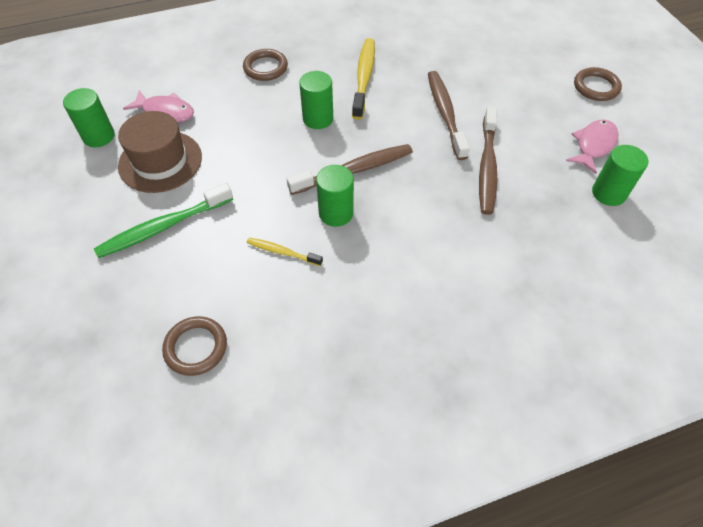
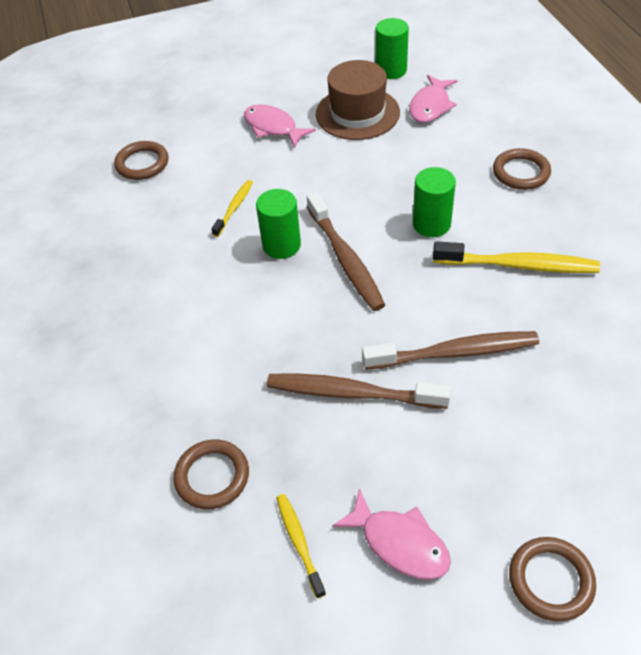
camera: 95 degrees right, 5 degrees down
green toothbrush [94,183,233,258] -> pink fish [244,104,316,148]
green cylinder [592,145,649,206] -> yellow toothbrush [276,494,326,599]
none -> brown ring [173,439,249,509]

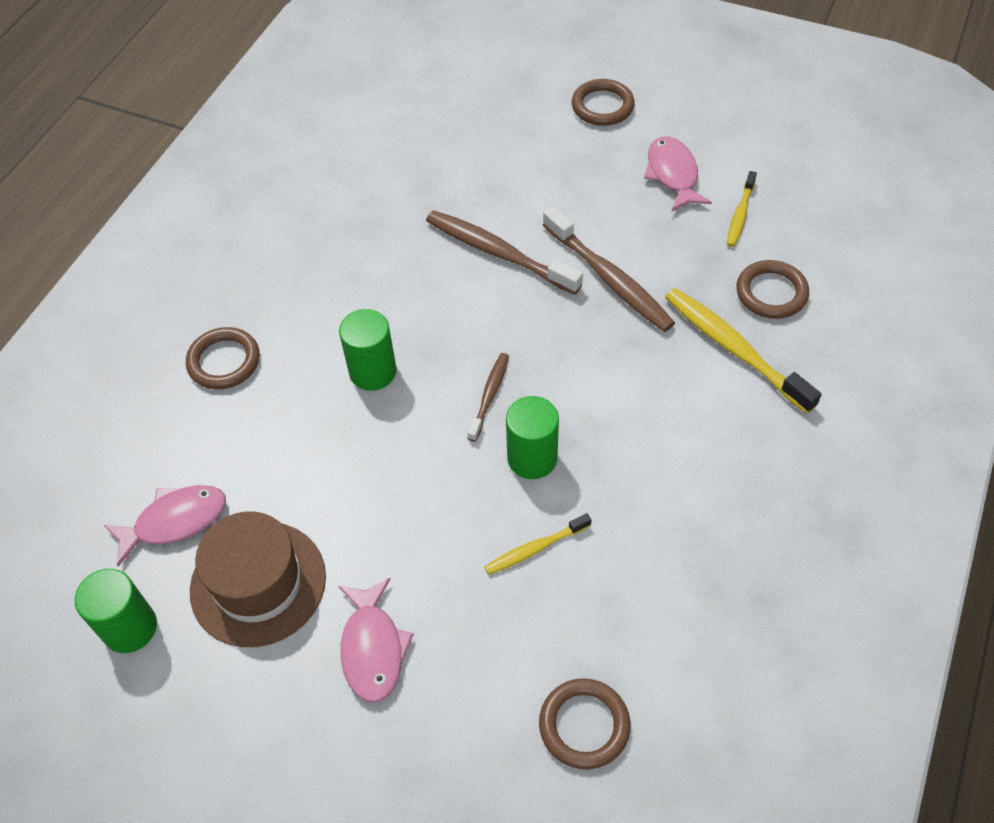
camera: 140 degrees left, 5 degrees up
brown toothbrush [307,192,385,311] -> brown toothbrush [467,353,509,442], size x0.55
yellow toothbrush [433,241,600,273] -> yellow toothbrush moved to [665,288,822,414]

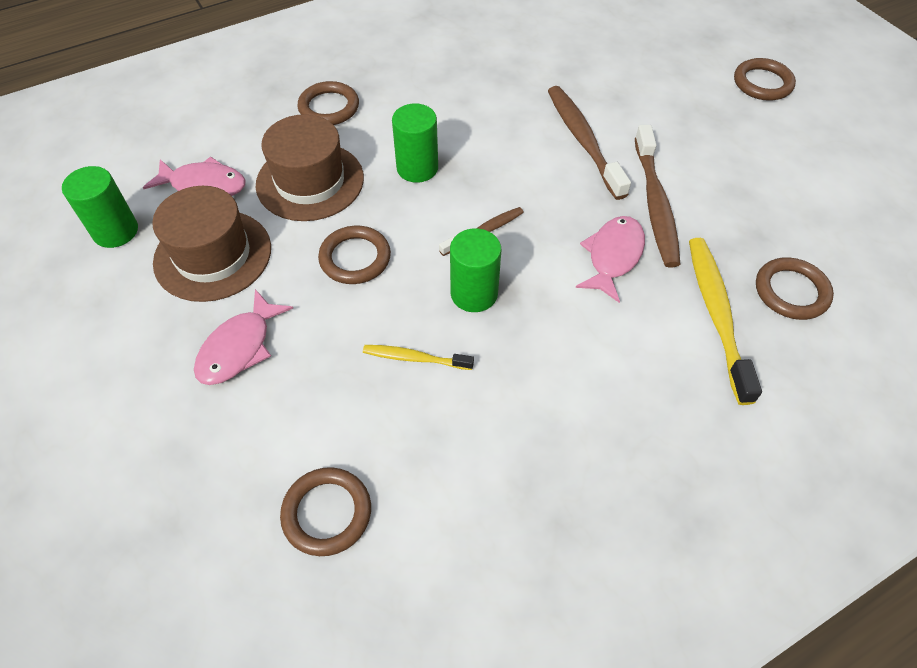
camera: 35 degrees right, 0 degrees up
pink fish [644,137,712,212] -> pink fish moved to [575,216,645,303]
yellow toothbrush [727,171,757,247] -> none
none -> brown hat [256,114,364,221]
none -> brown ring [318,226,391,284]

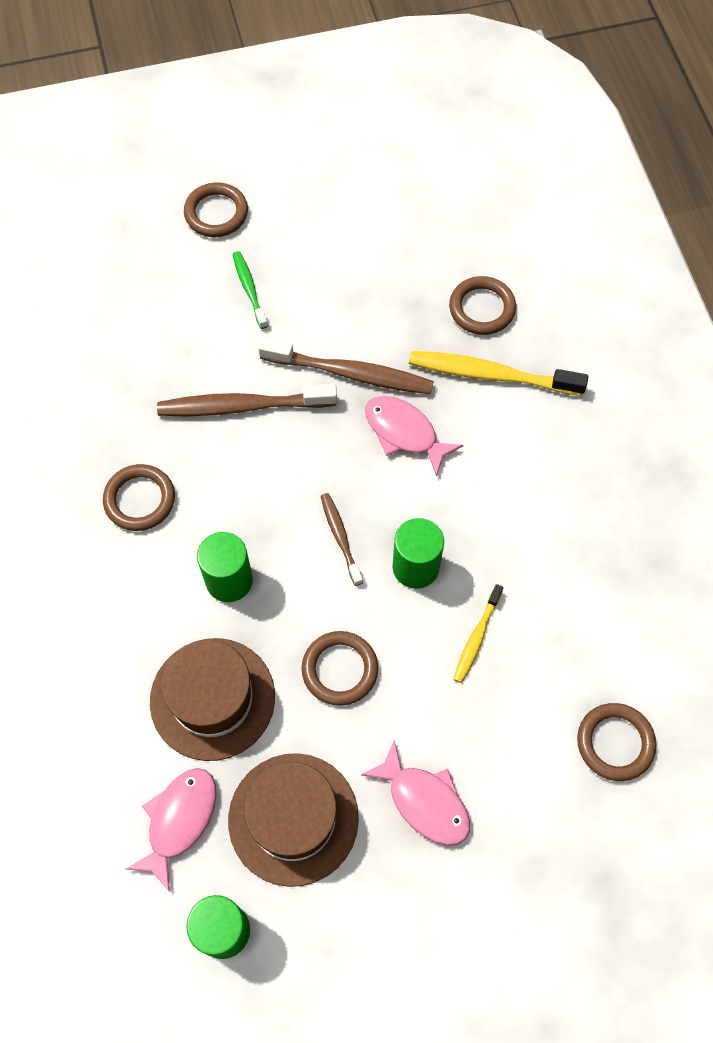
camera: 75 degrees left, 10 degrees up
brown ring [297,81,359,125] -> brown ring moved to [103,464,175,531]
none -> green toothbrush [233,251,268,329]

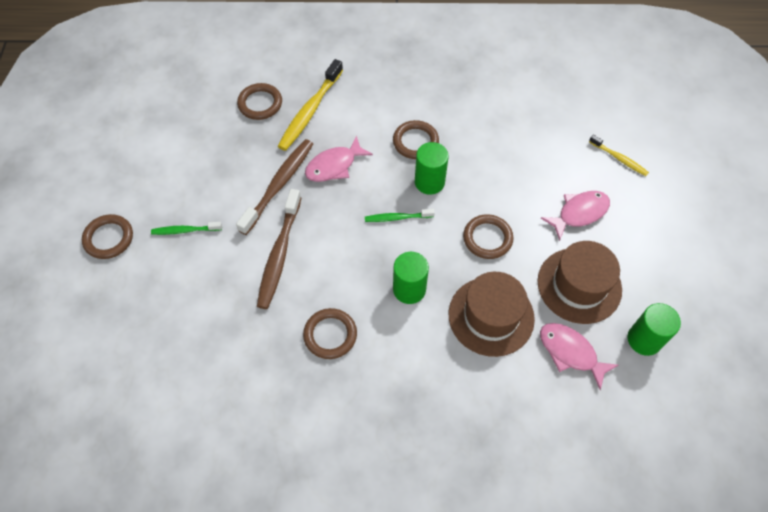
camera: 75 degrees left, 5 degrees down
brown toothbrush [321,493,363,586] -> green toothbrush [365,209,435,222]
yellow toothbrush [453,584,503,683] -> yellow toothbrush moved to [589,135,649,176]
brown ring [577,703,656,781] -> brown ring moved to [393,120,439,159]

